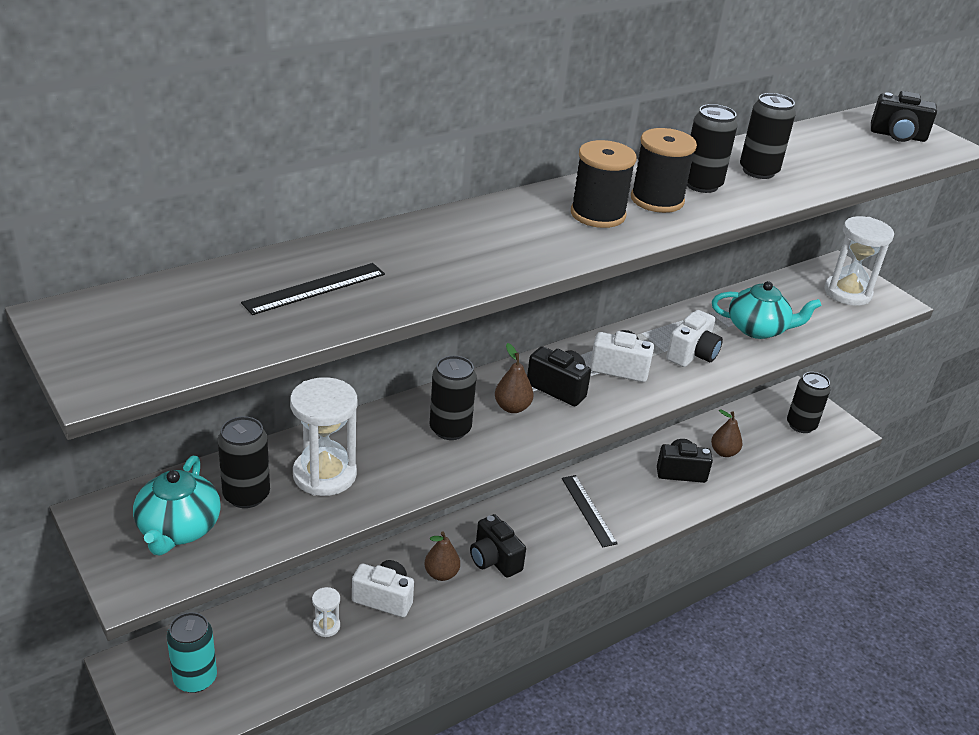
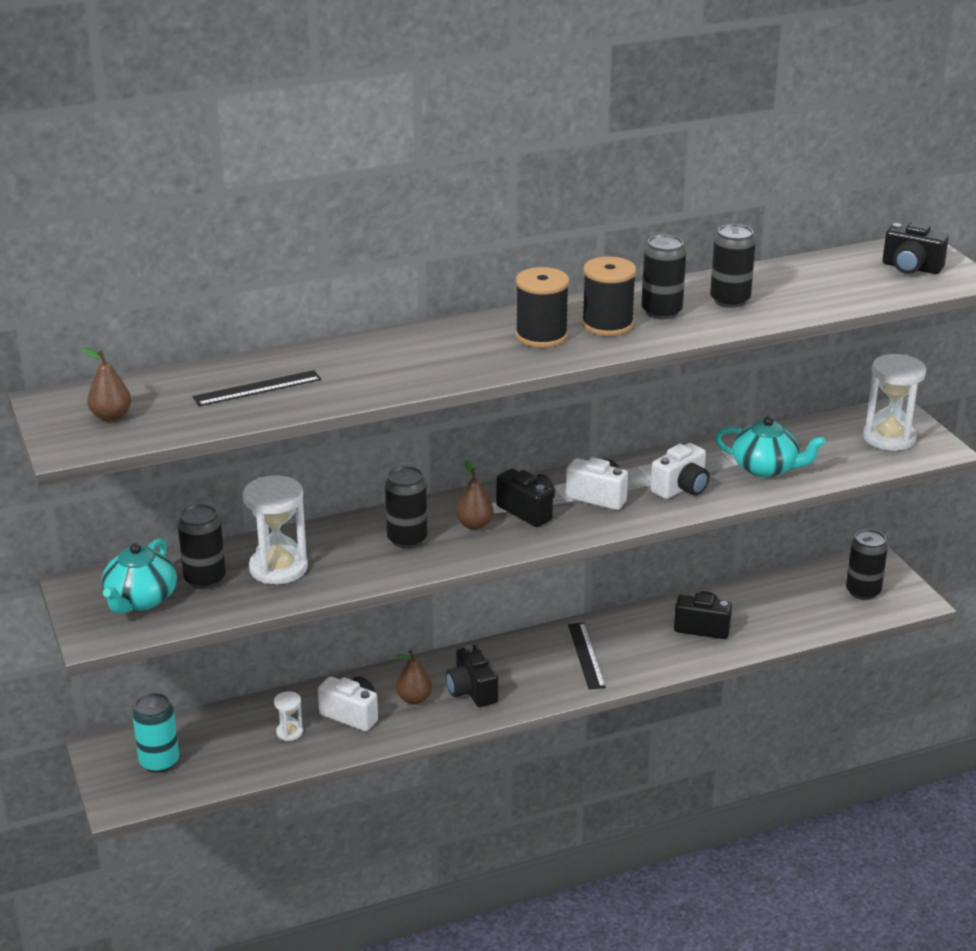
camera: 15 degrees right, 5 degrees down
brown pear [711,409,742,457] -> brown pear moved to [82,347,132,422]

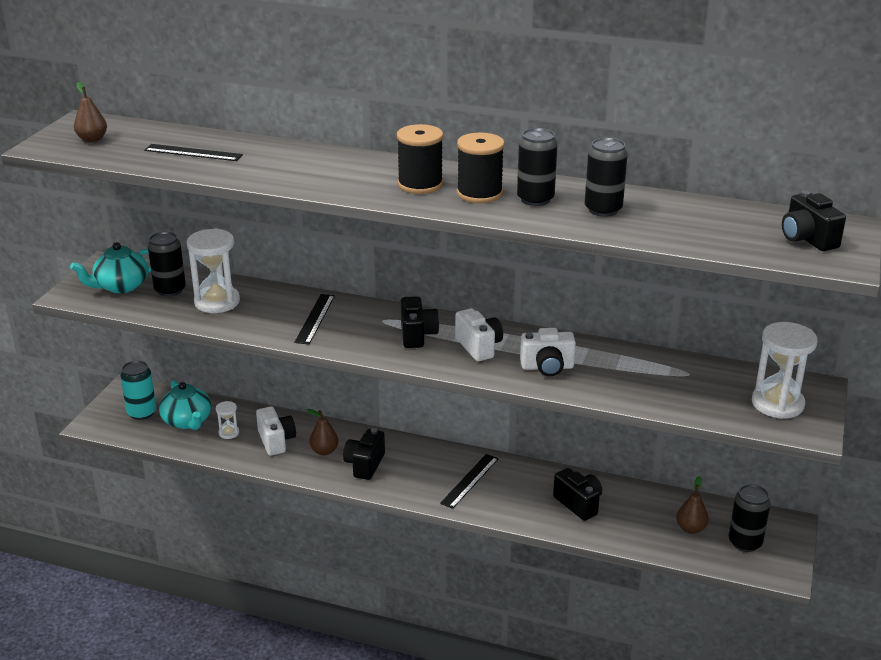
camera: 40 degrees right, 0 degrees up
black can [385,466,427,548] -> black ruler [294,294,335,344]
brown pear [456,460,494,530] -> brown pear moved to [676,476,709,534]
turquoise teapot [715,416,826,478] -> turquoise teapot moved to [159,380,211,430]

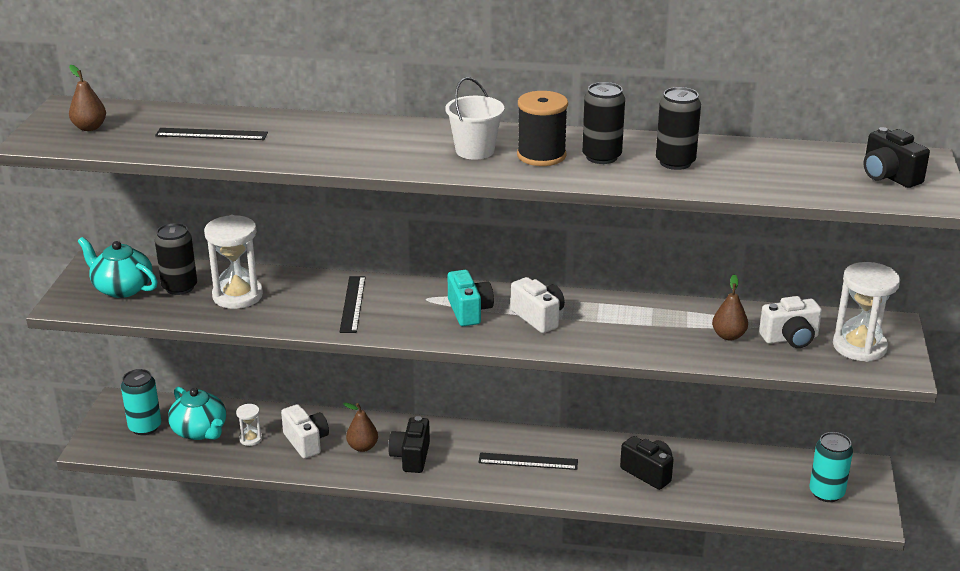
camera: 10 degrees left, 0 degrees up
turquoise teapot [70,242,151,293] -> turquoise teapot turned 75 degrees clockwise [78,237,158,298]
black spool [397,124,443,194] -> white bucket [445,77,504,160]
black camera [401,296,439,348] -> turquoise camera [448,270,494,326]
black ruler [440,454,499,509] -> black ruler turned 75 degrees clockwise [478,453,578,470]
white camera [520,328,576,376] -> white camera moved to [759,296,822,348]
brown pear [676,476,709,534] -> brown pear moved to [712,274,748,341]
black can [729,484,771,552] -> turquoise can [810,432,853,502]

